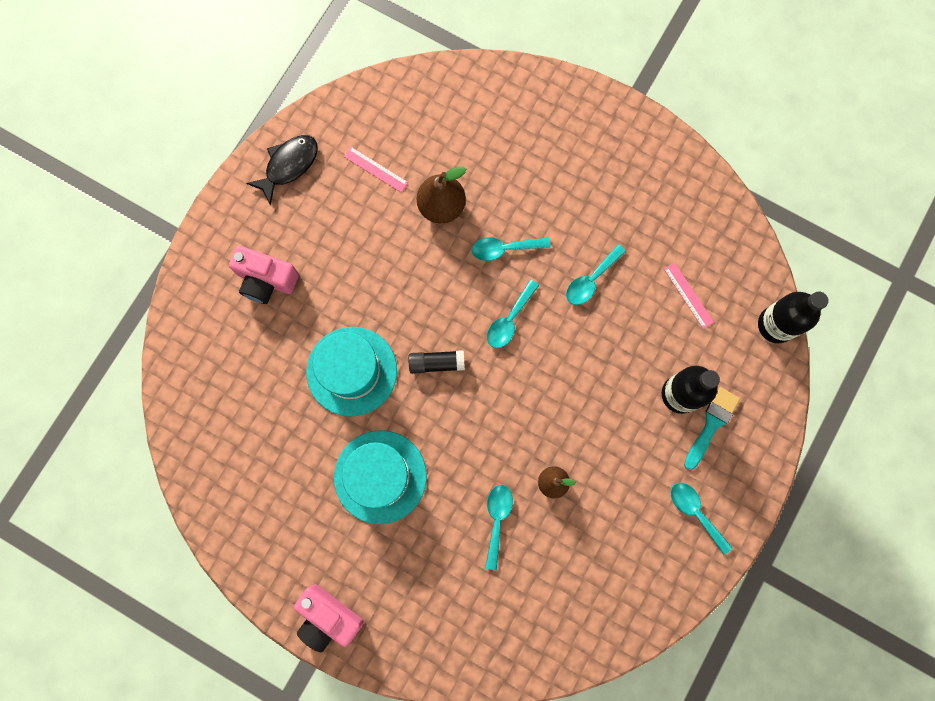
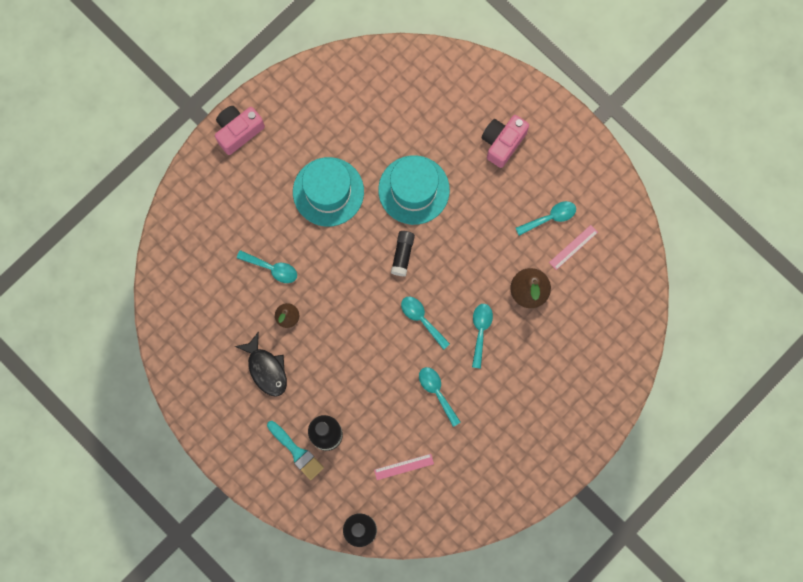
camera: 105 degrees right, 0 degrees up
black fish [246,135,318,205] -> black fish moved to [235,332,287,397]
turquoise spoon [671,483,732,555] -> turquoise spoon moved to [516,201,576,236]

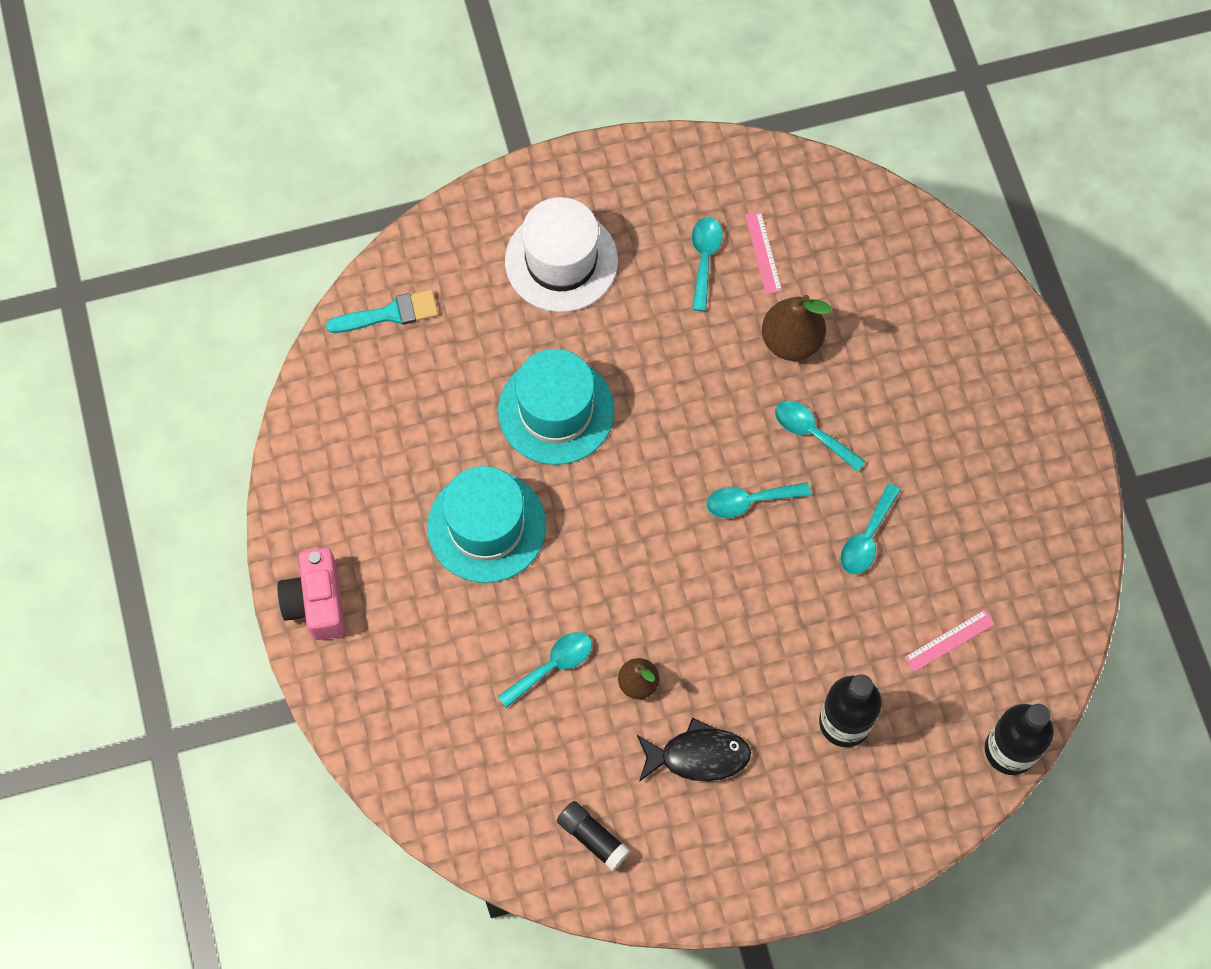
camera: 60 degrees left, 10 degrees down
turquoise brush [267,421,324,480] -> turquoise brush moved to [326,290,438,333]
pink ruler [374,454,434,480] -> pink ruler turned 45 degrees clockwise [904,610,995,672]
black glue stick [391,231,415,276] -> black glue stick moved to [557,801,630,871]
turquoise spoon [419,367,461,427] -> turquoise spoon turned 60 degrees counterclockwise [840,484,901,574]
pink camera [482,115,529,168] -> white hat [505,197,618,312]

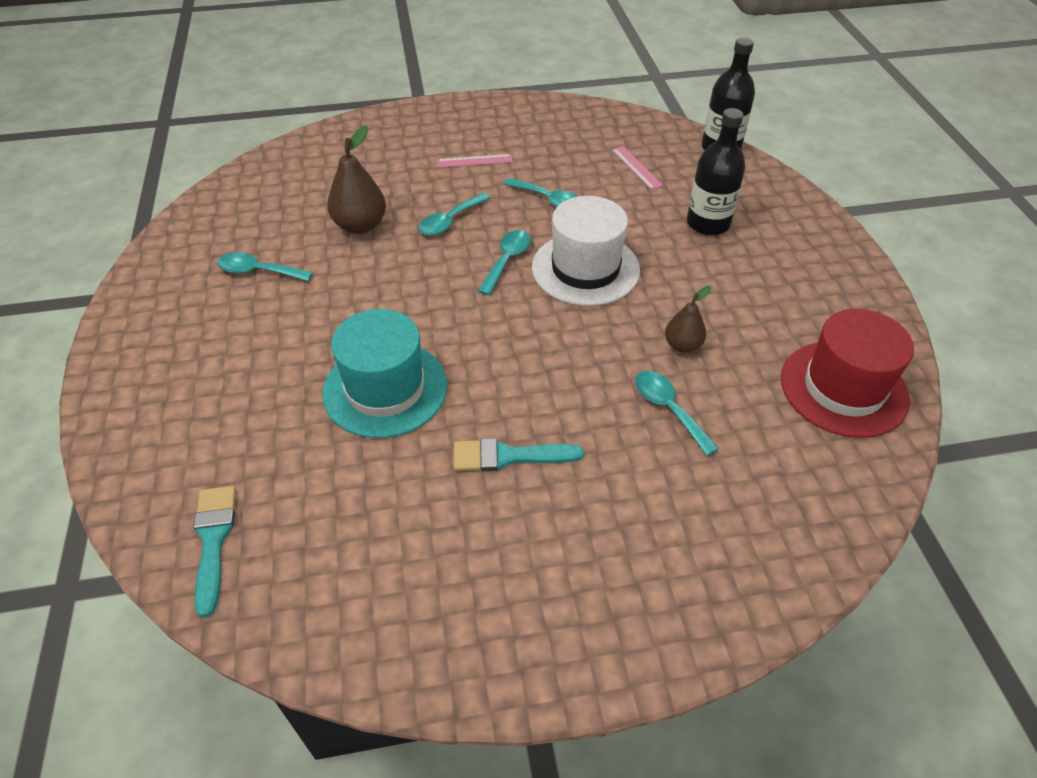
camera: 85 degrees left, 20 degrees down
pink camera [277,548,345,640] -> none
turquoise hat [427,466,546,583] -> turquoise brush [454,438,584,471]
white hat [505,197,618,312] -> white hat moved to [532,196,640,306]
black glue stick [557,801,630,871] -> red hat [781,309,914,438]
black fish [637,717,751,782] -> none
turquoise spoon [707,482,811,518] -> turquoise spoon turned 150 degrees counterclockwise [478,230,531,295]
pink ruler [745,211,782,294] -> pink ruler moved to [437,154,513,168]

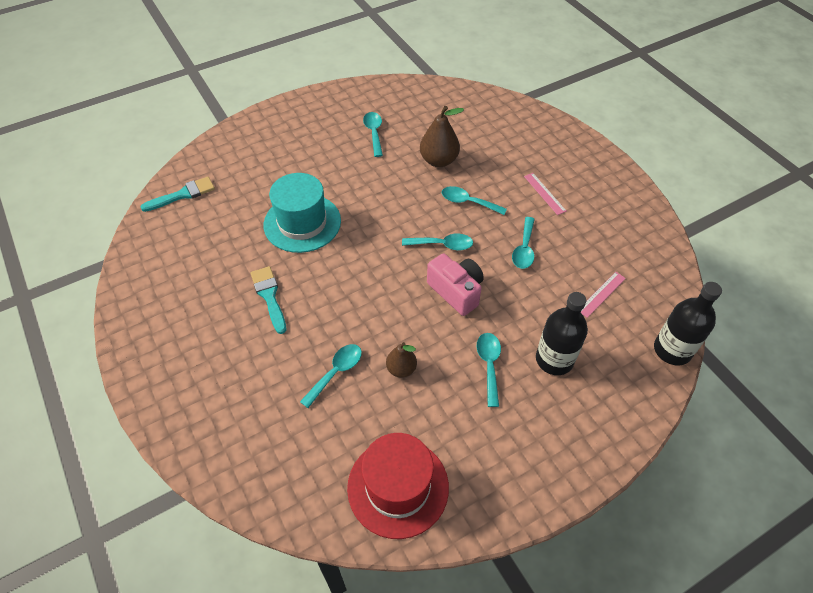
camera: 70 degrees right, 5 degrees up
white hat [532,196,640,306] -> pink camera [427,253,484,316]
none -> turquoise spoon [477,333,501,407]

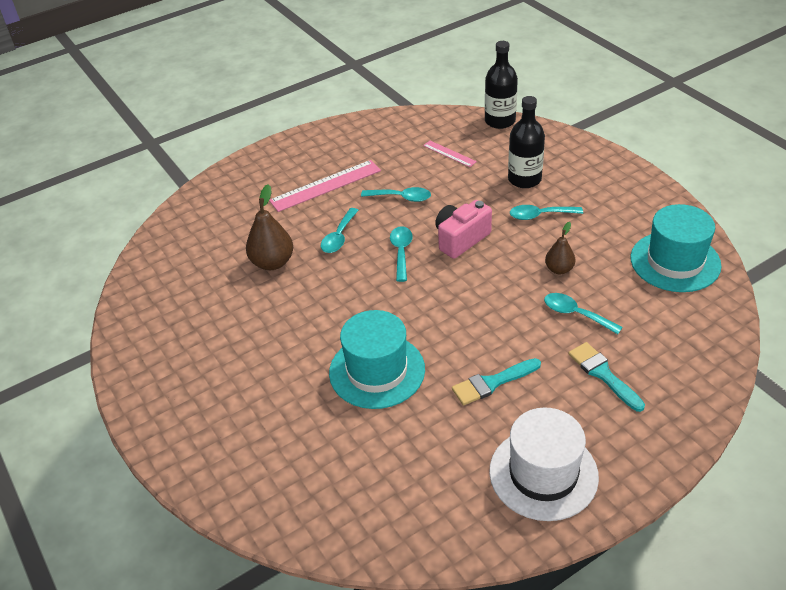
camera: 90 degrees left, 10 degrees down
turquoise brush [141,177,215,212] -> turquoise brush moved to [568,342,645,412]
red hat [347,433,449,539] -> turquoise hat [630,204,722,292]
turquoise spoon [363,112,383,157] -> none
pink ruler [524,173,567,215] -> pink ruler [269,160,381,212], size x1.87
none -> white hat [489,407,599,521]

